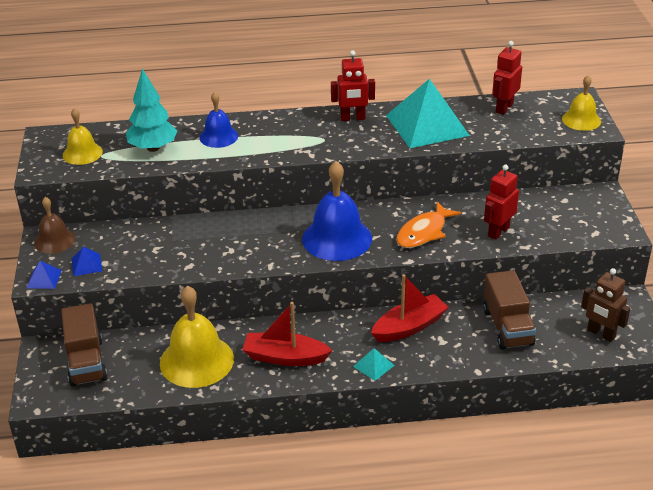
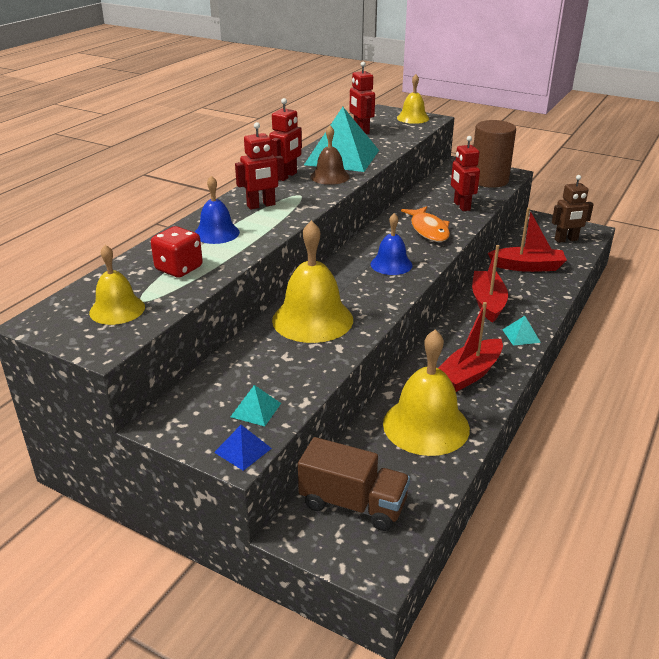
camera: 55 degrees left, 5 degrees down
brown bell [34,197,75,254] -> brown bell moved to [311,126,350,185]
blue pyramid [72,247,102,276] -> turquoise pyramid [231,385,281,426]
turquoise tree [126,69,177,152] -> red dice [151,226,203,278]
blue bell [302,161,372,261] -> blue bell [371,213,413,275], size x0.58
brown truck [483,270,536,350] -> red boat [488,208,567,272]
none -> red robot [235,122,284,210]
none -> yellow bell [272,220,353,343]
none -> brown cylinder [474,120,516,188]

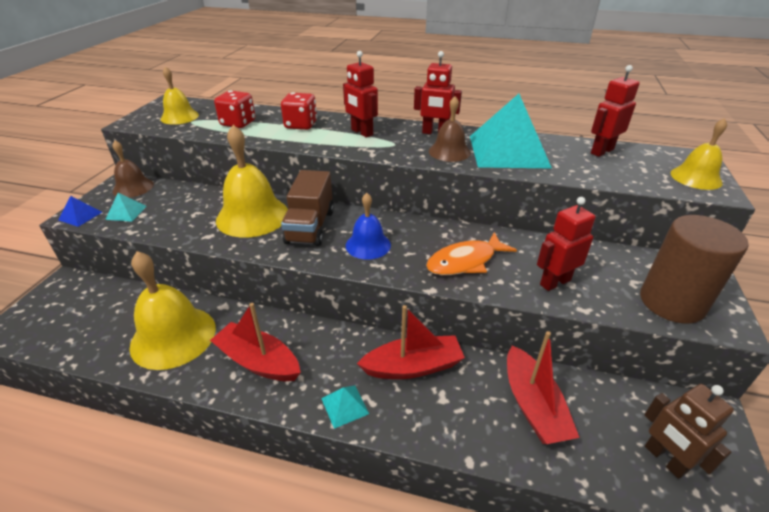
camera: 75 degrees right, 5 degrees up
blue bell [195,175,240,244] -> red dice [281,92,317,130]
brown truck [298,437,410,531] -> brown truck moved to [281,170,334,246]
none -> brown bell [112,140,154,198]

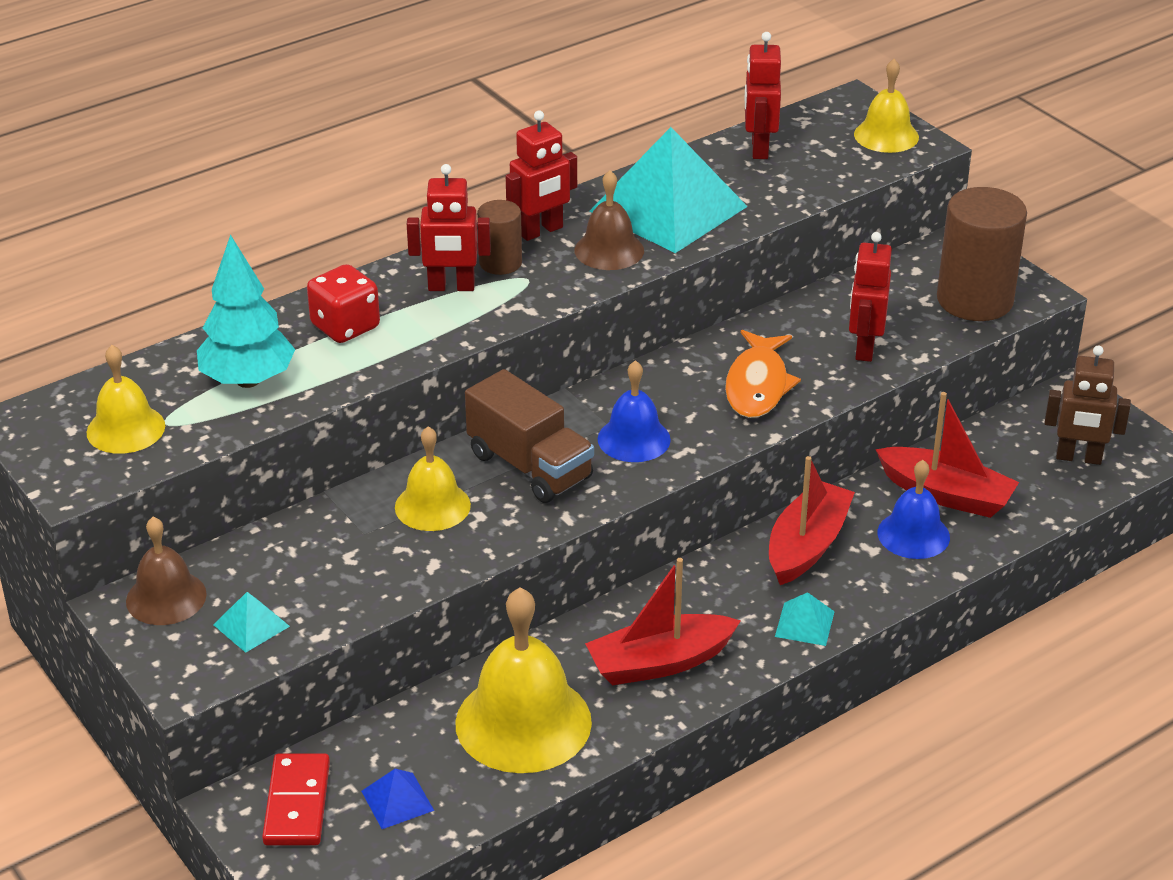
camera: 50 degrees left, 0 degrees up
blue pyramid [58,196,102,227] -> blue pyramid moved to [361,769,434,829]
red dice [214,90,255,128] -> turquoise tree [197,234,295,388]
yellow bell [216,125,288,238] -> yellow bell [395,426,471,531], size x0.58
none -> red domino [262,753,330,846]
none -> brown cylinder [477,200,522,275]
none -> blue bell [878,460,950,559]

